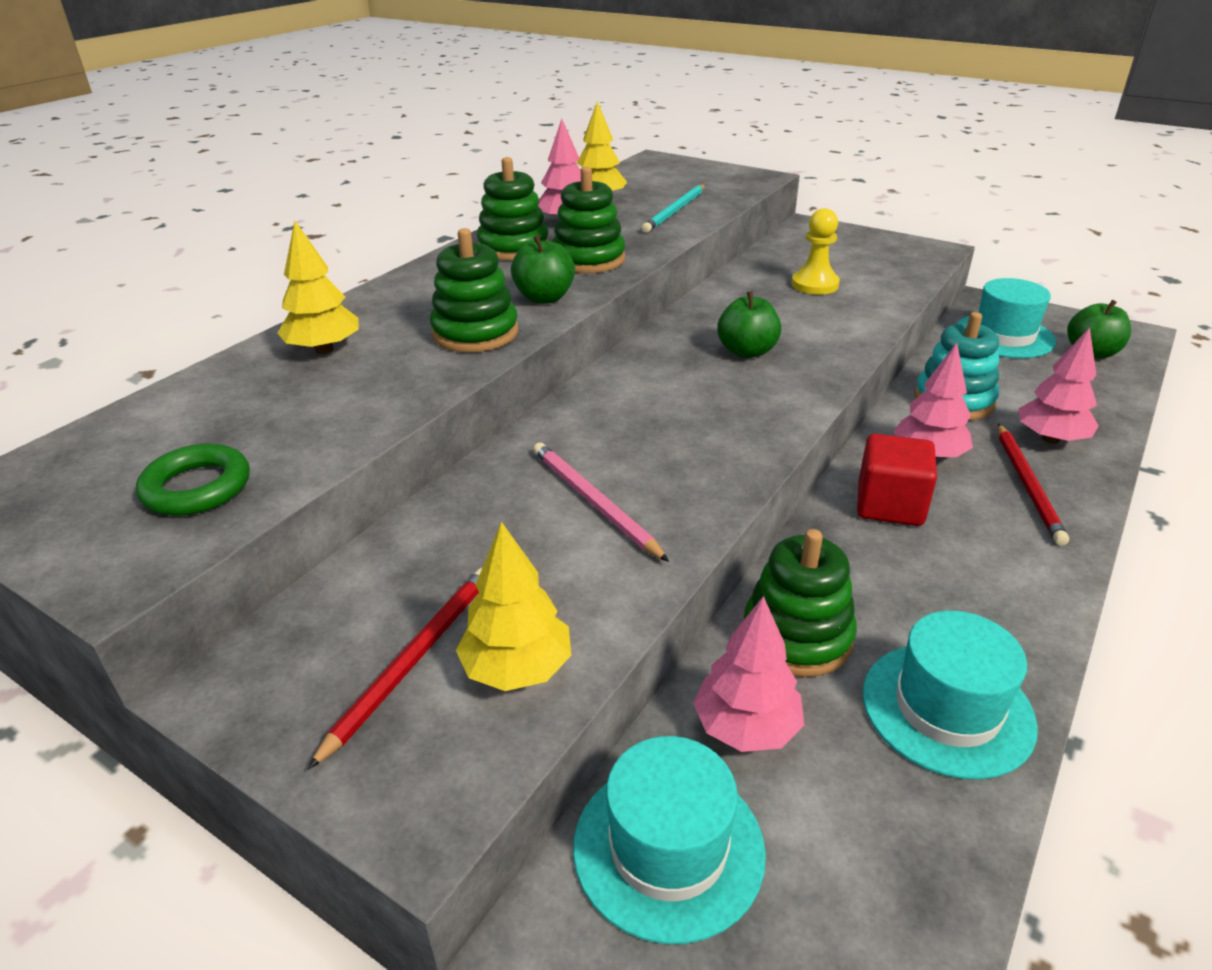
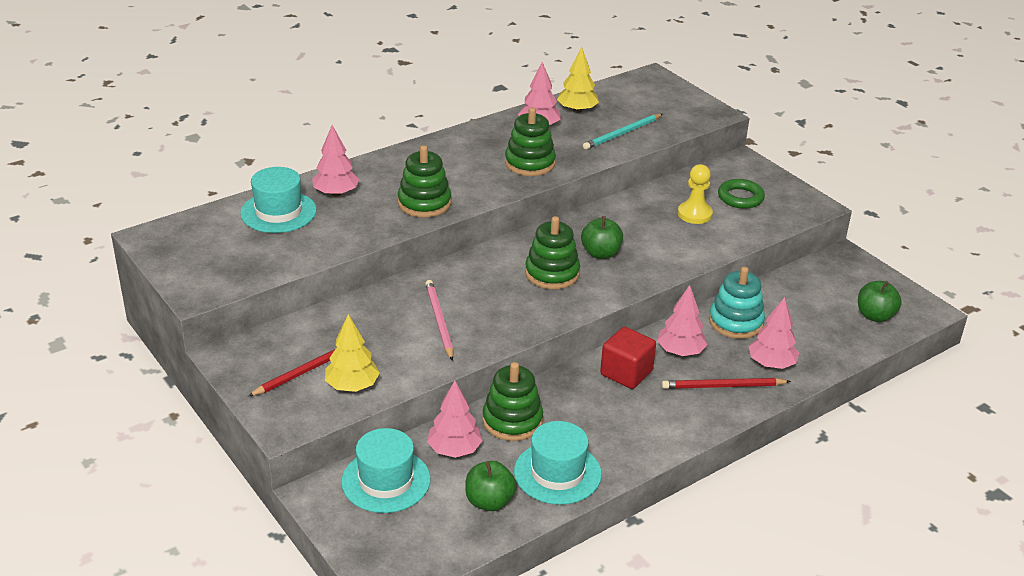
camera: 20 degrees right, 0 degrees up
green ring [136,443,250,516] -> green ring moved to [718,179,765,209]
yellow tree [277,221,359,354] -> pink tree [312,125,359,196]
green stacking toy [477,157,549,260] -> green stacking toy moved to [525,216,580,289]
green apple [511,235,575,304] -> green apple moved to [465,461,517,511]
turquoise hat [957,278,1056,358] -> turquoise hat moved to [240,167,317,233]
red pencil [998,424,1069,546] -> red pencil turned 60 degrees clockwise [662,378,791,389]

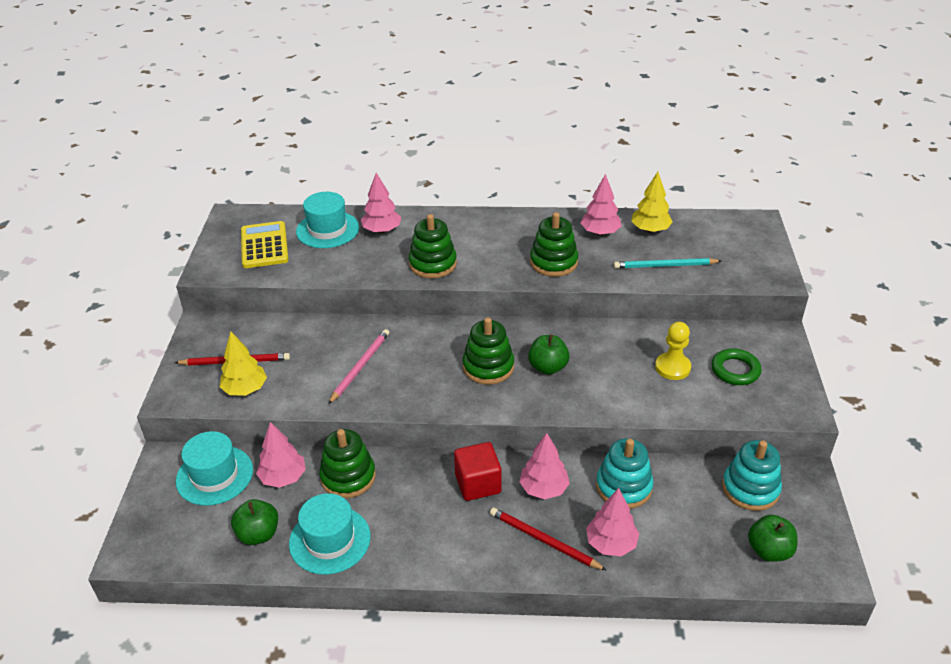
camera: 40 degrees right, 5 degrees up
none -> yellow calculator [241,221,289,268]
none -> turquoise stacking toy [722,440,782,511]

